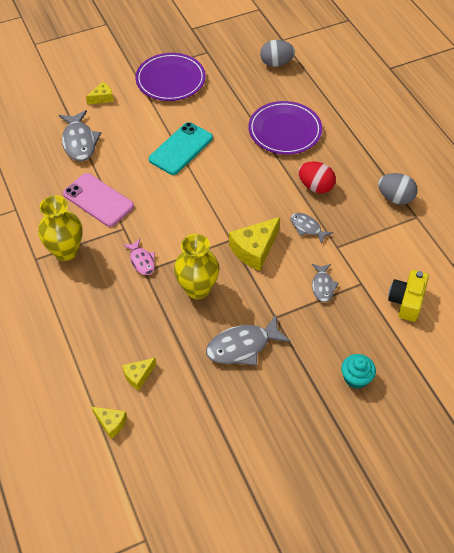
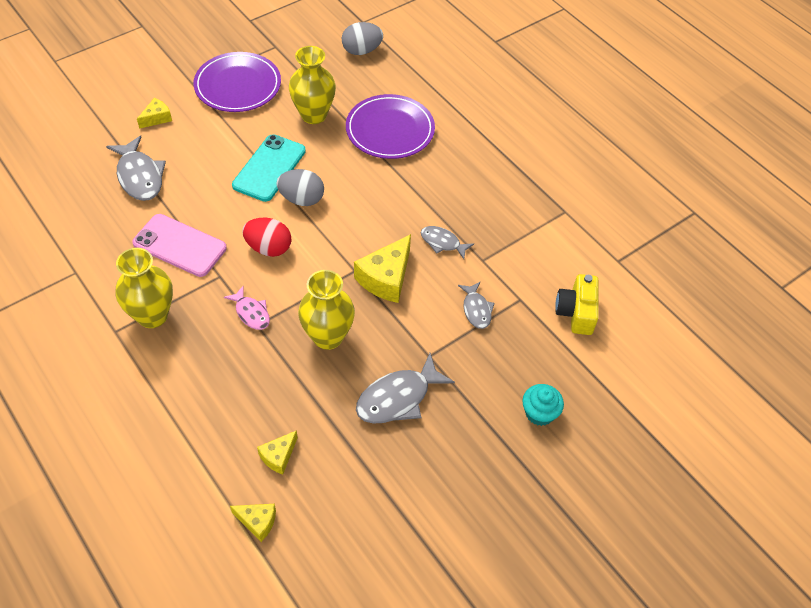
camera: 15 degrees left, 0 degrees up
red egg [298,161,336,193] -> red egg moved to [242,218,291,257]
grey egg [378,173,418,205] -> grey egg moved to [276,169,324,206]
none -> yellow vase [289,46,336,124]

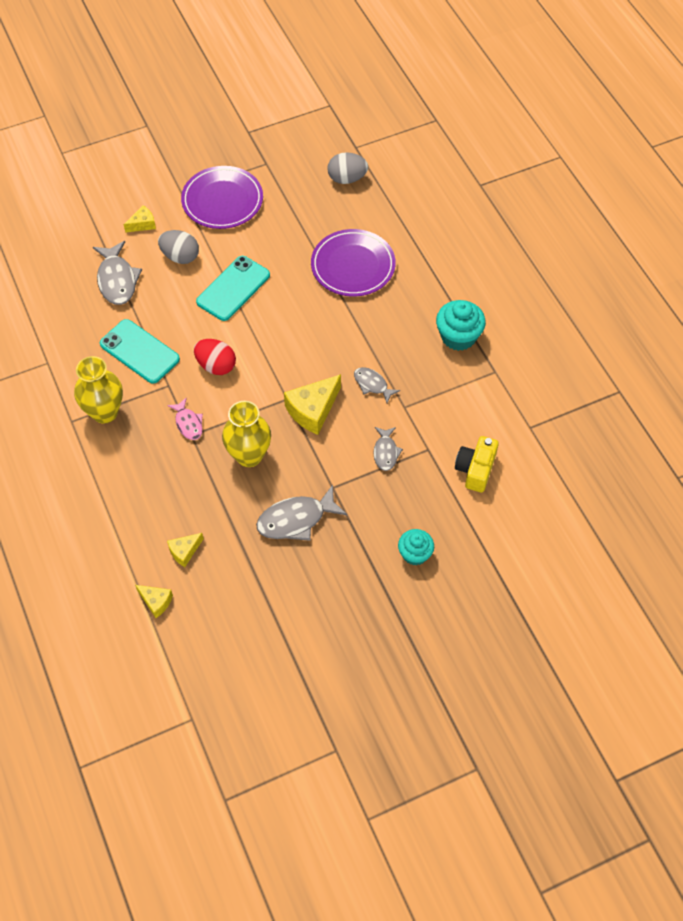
camera: 15 degrees right, 5 degrees up
pink phone [132,214,227,277] -> turquoise phone [100,319,180,384]
grey egg [276,169,324,206] -> grey egg moved to [158,230,199,264]
yellow vase [289,46,336,124] -> none
none -> turquoise cupcake [436,300,486,351]

